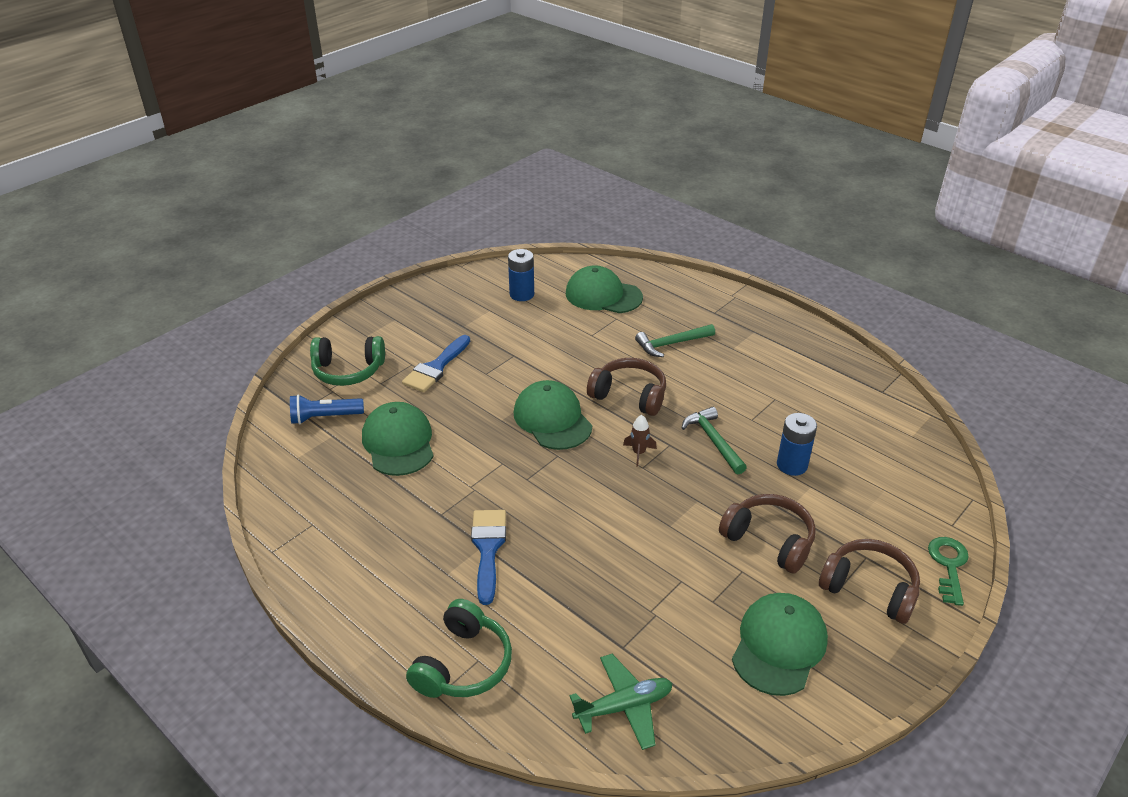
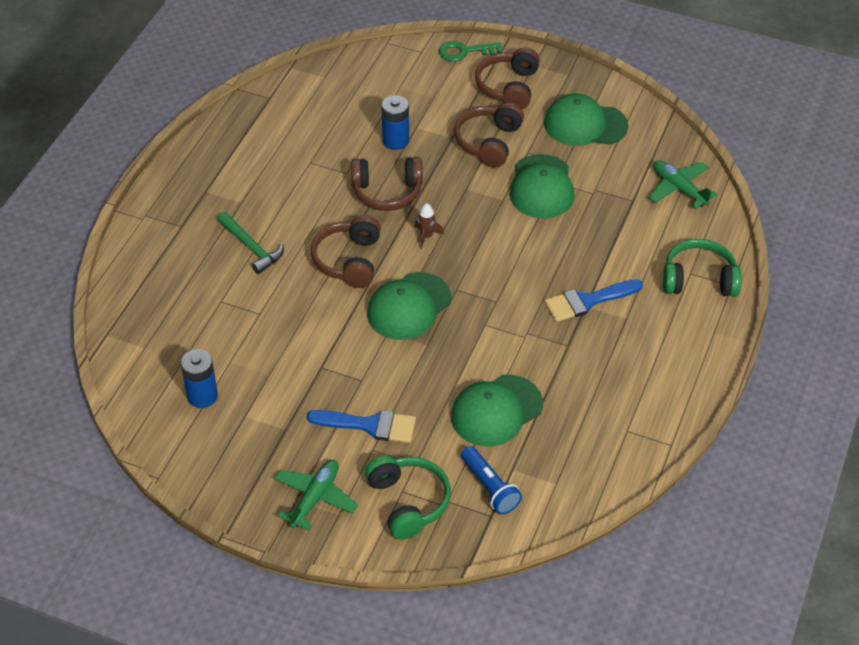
camera: 110 degrees left, 10 degrees up
green cap [566,265,643,313] -> green cap moved to [510,154,575,219]
green hammer [682,407,747,474] -> brown headphones [351,157,423,211]
none -> green plane [274,460,358,531]

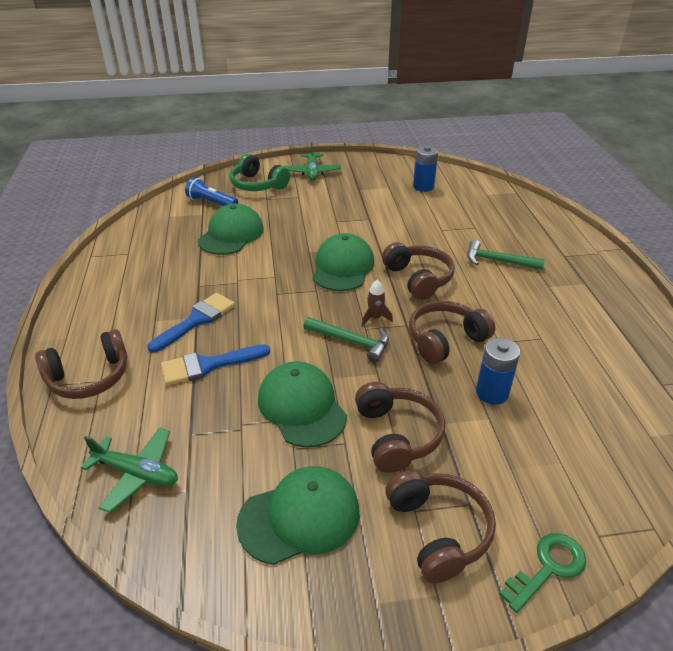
camera: 150 degrees right, 10 degrees down
blue brush [307,410,416,443] -> blue brush moved to [161,344,270,385]
green headphones [663,239,742,297] -> brown headphones [35,329,128,399]
none -> green hammer [303,317,389,362]

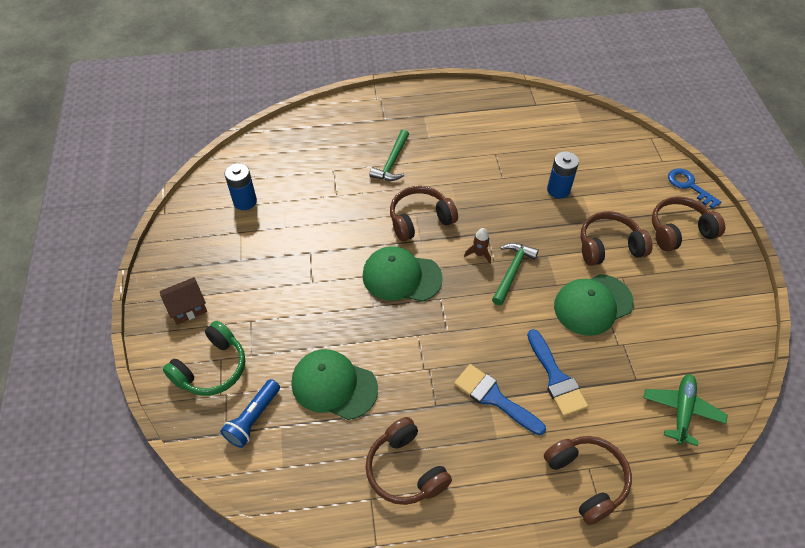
camera: 90 degrees left, 15 degrees up
green cap [236,466,360,565] -> none
green plane [284,142,341,181] -> brown house [160,277,207,325]
brown headphones [409,301,496,364] -> brown headphones moved to [366,417,452,505]
green key [499,533,586,613] -> blue key [668,168,721,209]

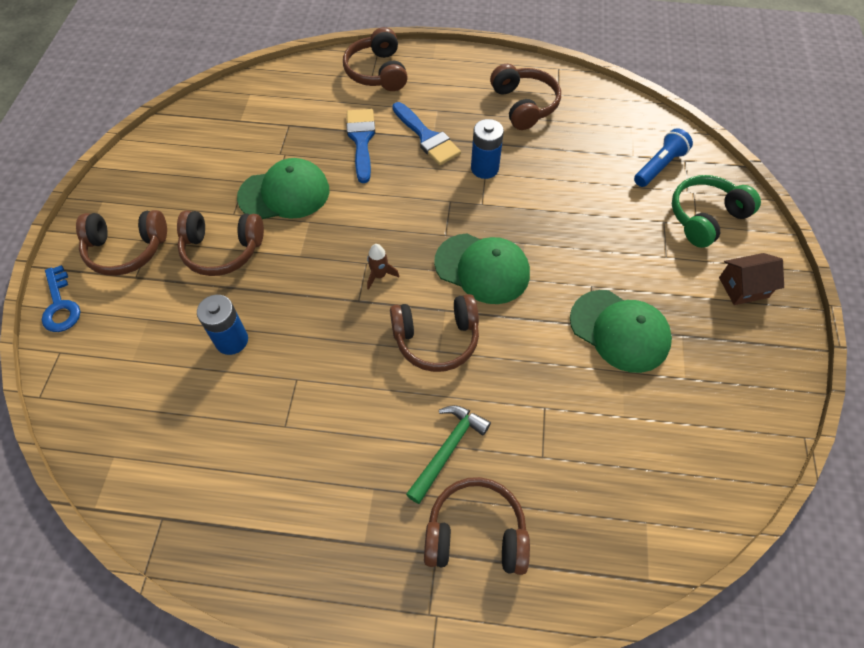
camera: 165 degrees left, 5 degrees up
blue battery [224,163,257,210] -> blue battery moved to [471,119,504,179]
green cap [291,349,378,420] -> green cap moved to [570,290,672,373]
green hammer [492,243,539,305] -> none
green plane [643,374,727,446] -> none
none -> brown headphones [424,477,530,575]

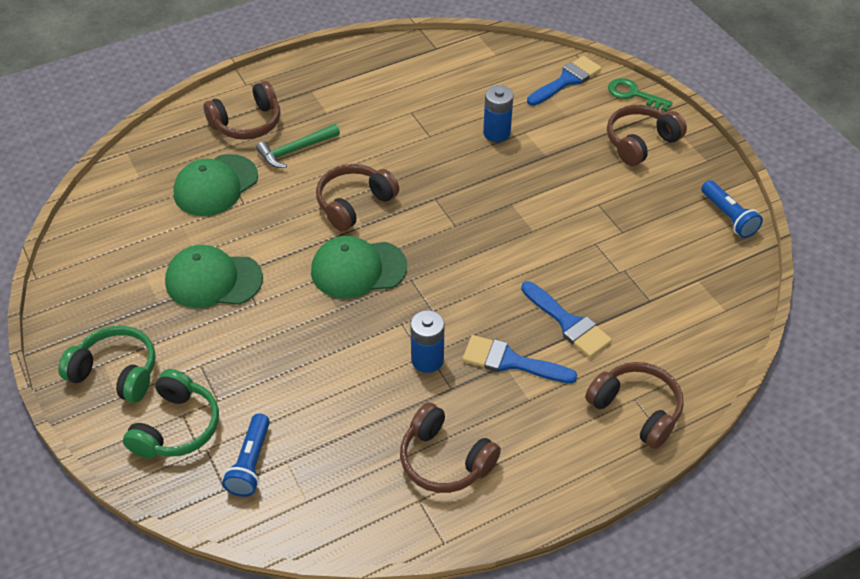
camera: 145 degrees right, 10 degrees down
blue key [42,265,80,332] -> green key [608,78,673,111]
brown headphones [177,210,264,276] -> none
green cap [237,158,329,219] -> green cap moved to [173,154,258,216]
brown rocket [367,244,399,290] -> none
green hammer [406,405,491,504] -> green hammer turned 60 degrees clockwise [256,124,340,168]
brown house [719,253,784,305] -> green headphones [58,326,156,403]
none -> blue brush [527,56,602,106]
none -> blue flashlight [701,180,763,238]

